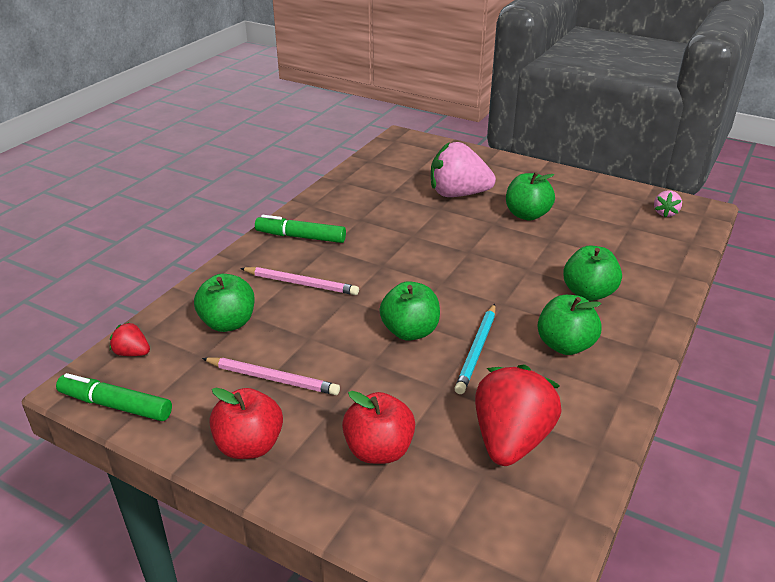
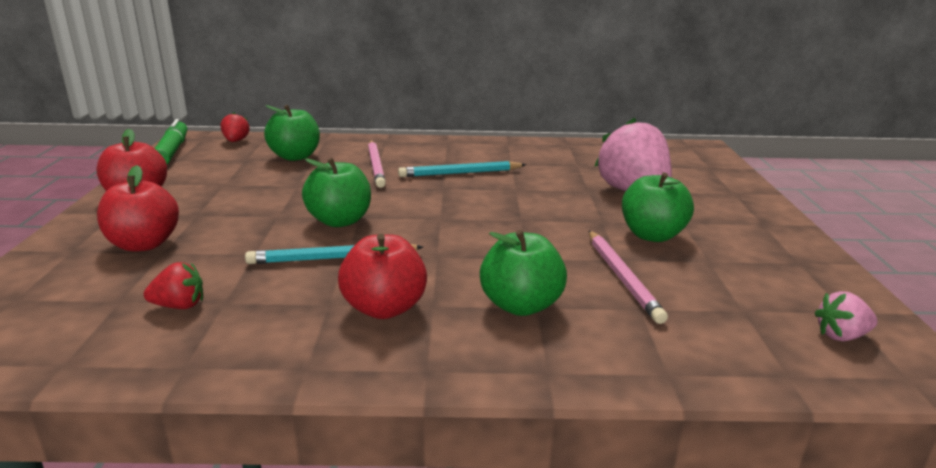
camera: 60 degrees right, 10 degrees down
pink pencil [202,358,340,395] -> pink pencil moved to [589,230,668,324]
green marker [255,215,346,243] -> none
red strawberry [475,364,562,466] -> red strawberry [144,262,203,309], size x0.46
green apple [537,295,602,355] -> red apple [338,234,427,319]
none -> turquoise pencil [398,161,527,177]

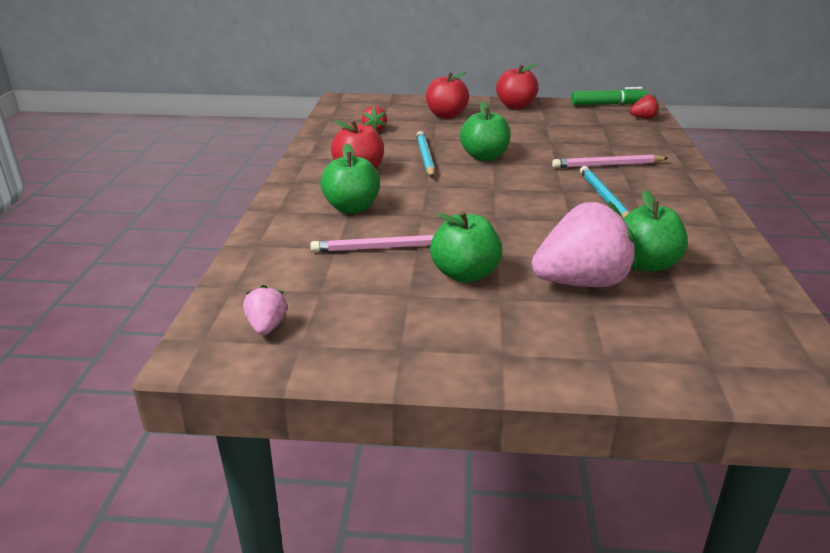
camera: 95 degrees right, 5 degrees up
green apple [264,105,320,161] -> green apple moved to [623,190,688,272]

